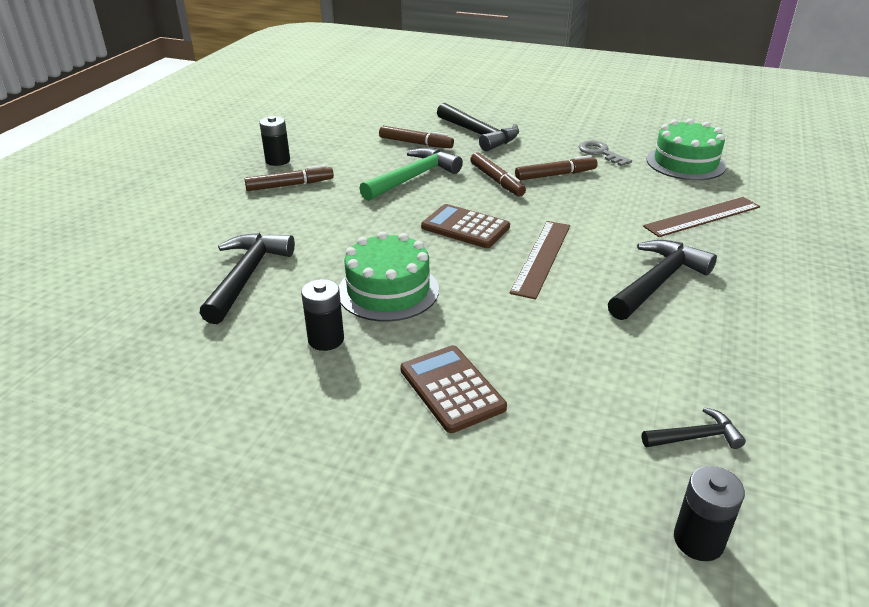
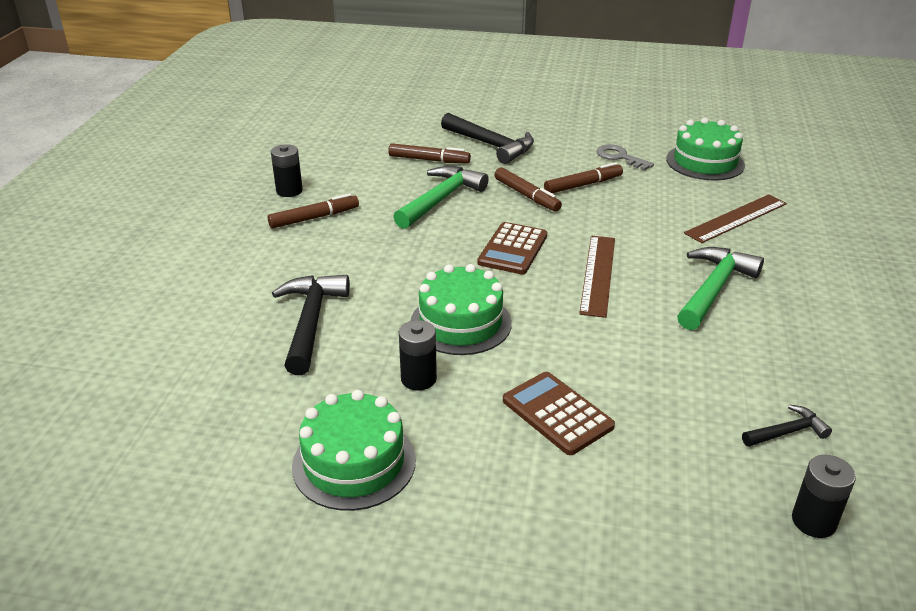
camera: 10 degrees left, 0 degrees up
brown calculator [421,204,510,248] -> brown calculator turned 90 degrees counterclockwise [477,222,547,274]
black hammer [608,240,717,320] -> green hammer [677,247,764,330]
none -> green cake [292,390,416,511]

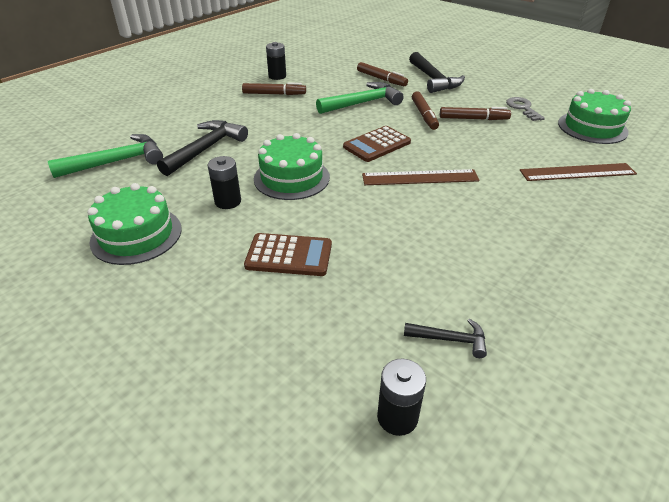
camera: 30 degrees right, 5 degrees up
brown calculator [503,372,615,455] -> brown calculator turned 105 degrees clockwise [244,233,332,276]
brown ruler [579,236,615,318] -> brown ruler turned 45 degrees clockwise [362,169,480,185]
green hammer [677,247,764,330] -> green hammer moved to [48,134,163,178]

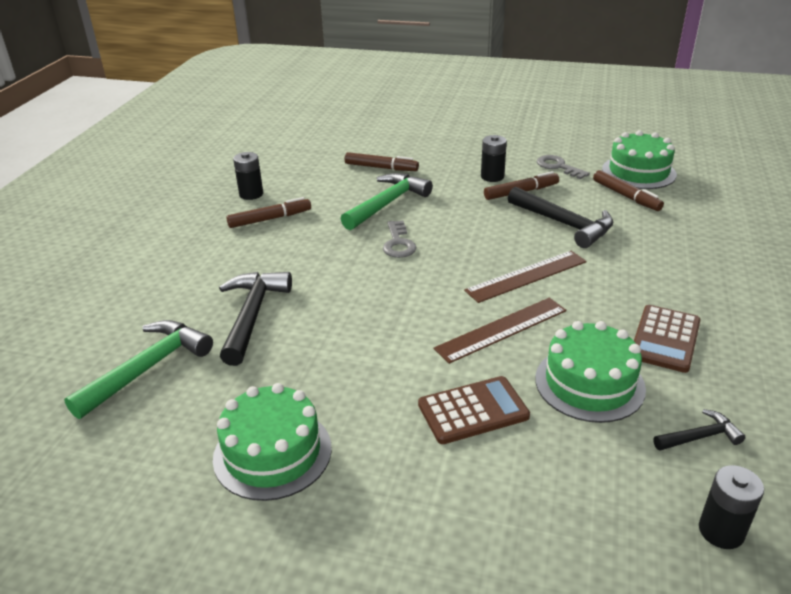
camera: 25 degrees left, 5 degrees down
black battery [208,156,241,209] -> black battery moved to [481,135,507,182]
green cake [254,133,330,200] -> green cake moved to [535,321,646,423]
brown calculator [343,126,411,162] -> brown calculator moved to [634,305,701,373]
black hammer [409,52,465,93] -> black hammer moved to [508,186,614,248]
brown marker [412,92,439,130] -> brown marker moved to [593,170,664,211]
brown ruler [520,163,637,181] -> brown ruler moved to [433,298,566,364]
none -> grey key [383,221,417,258]

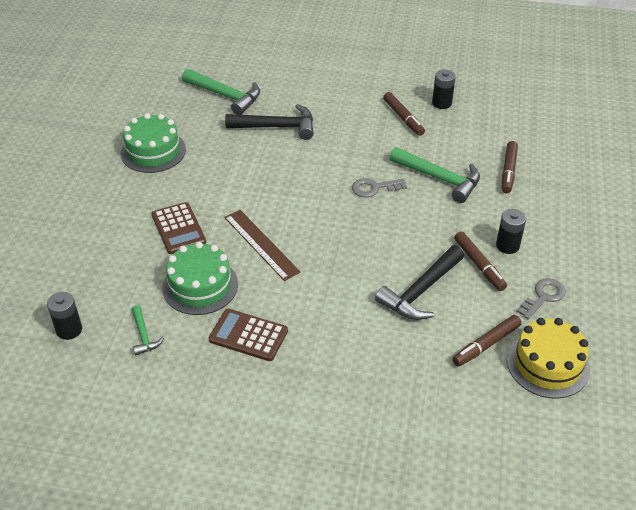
camera: 85 degrees right, 10 degrees up
brown ruler [464,251,587,303] -> none
green cake [602,130,677,189] -> yellow cake [507,318,590,399]
black hammer [654,409,745,451] -> green hammer [132,305,164,356]

